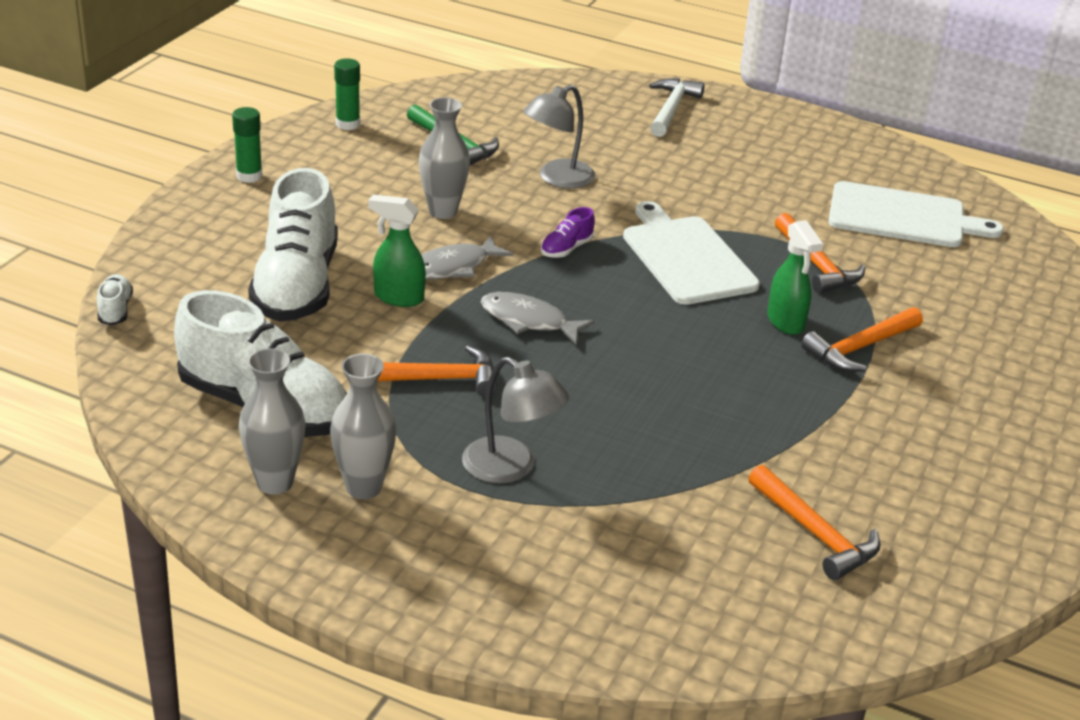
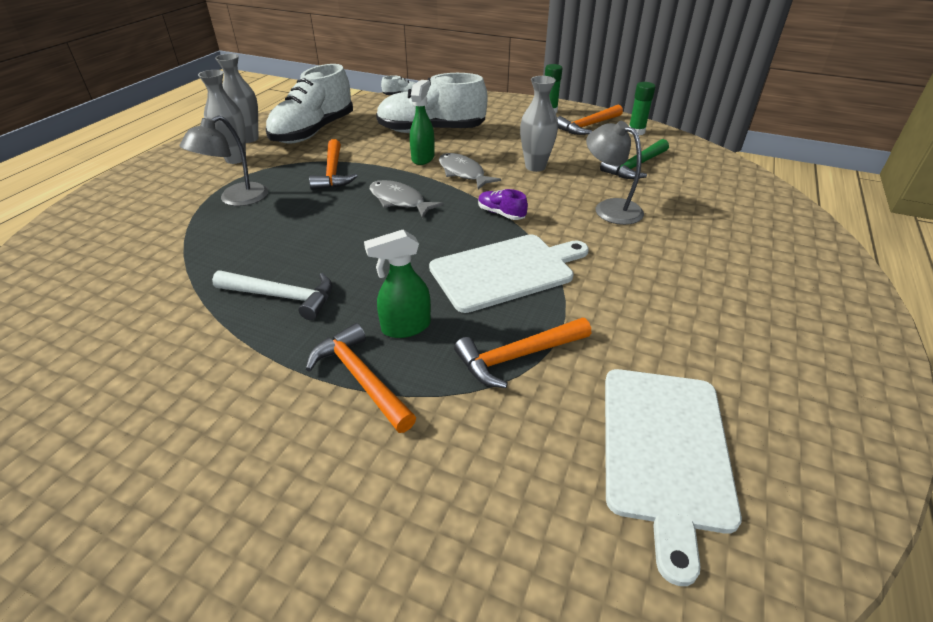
camera: 90 degrees right, 5 degrees up
grey fish [481,292,595,344] -> grey fish turned 75 degrees counterclockwise [370,180,444,218]
white hammer [649,79,705,137] -> white hammer moved to [212,271,332,320]
orange hammer [748,465,880,580] -> orange hammer moved to [557,105,623,135]

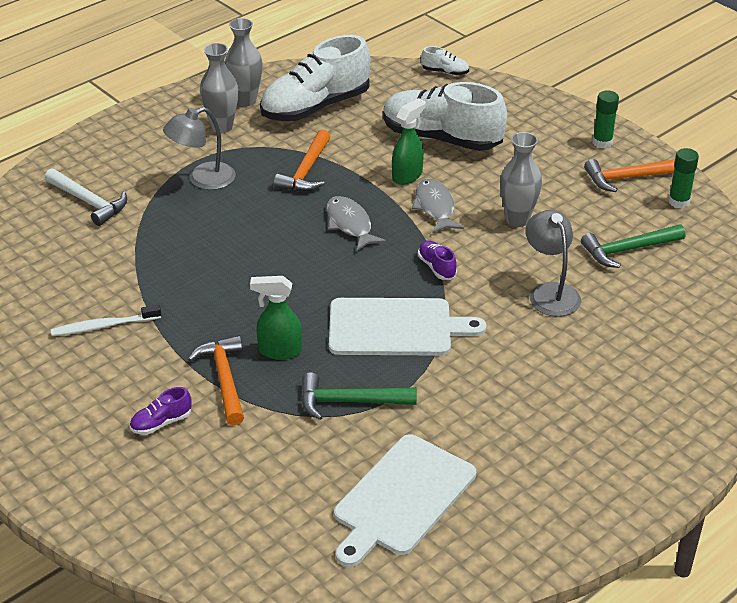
camera: 25 degrees right, 0 degrees up
white hammer [212,271,332,320] -> white hammer moved to [45,168,127,226]
orange hammer [454,318,591,388] -> green hammer [301,372,417,420]
none -> white toothbrush [51,305,161,336]
none -> purple shoe [130,387,192,435]

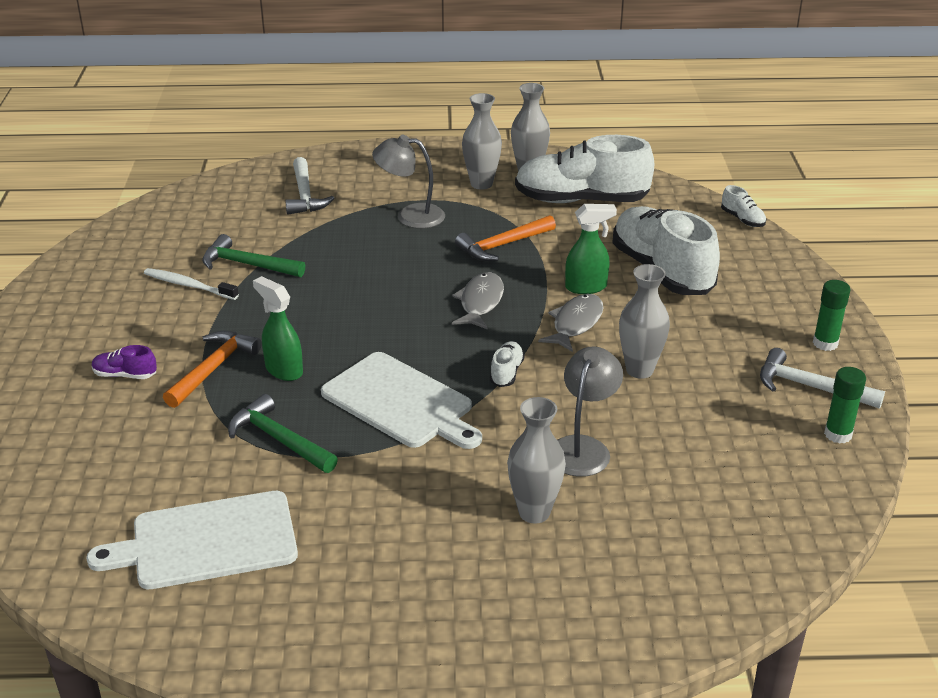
camera: 40 degrees right, 5 degrees down
purple shoe [418,240,457,280] -> white shoe [490,341,525,387]
green hammer [581,224,685,268] -> green hammer moved to [202,234,305,277]
orange hammer [584,159,675,192] -> white hammer [760,348,885,409]
none -> grey vase [507,397,566,524]

